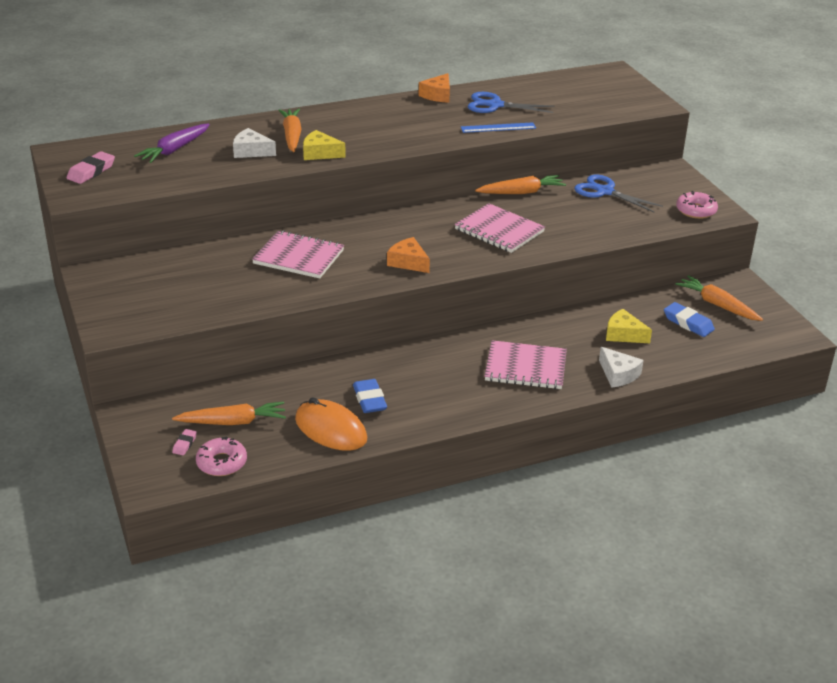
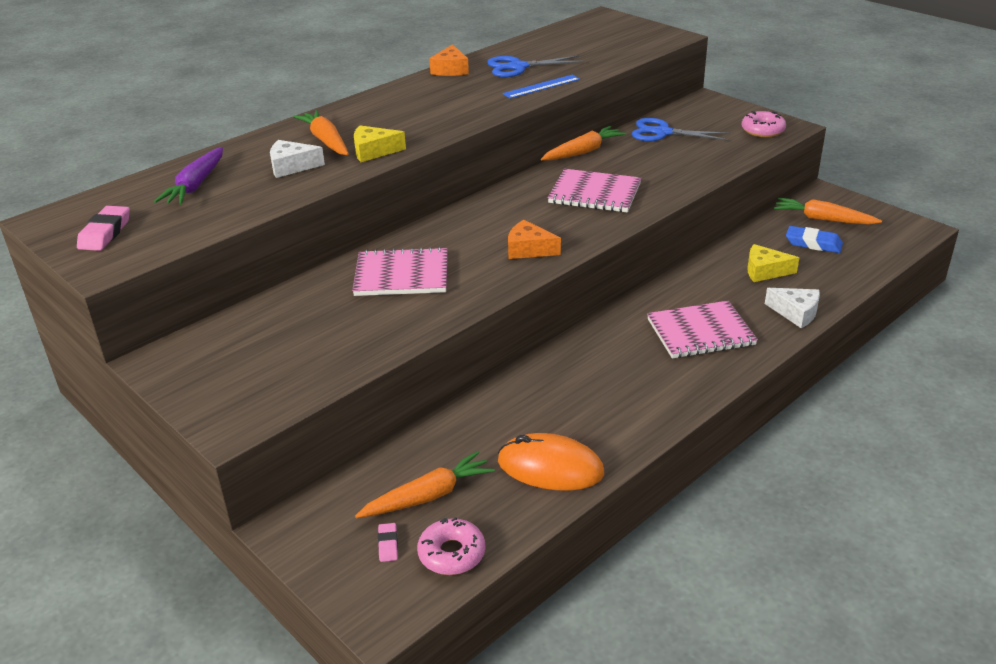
camera: 20 degrees left, 0 degrees up
blue eraser [353,379,387,413] -> none

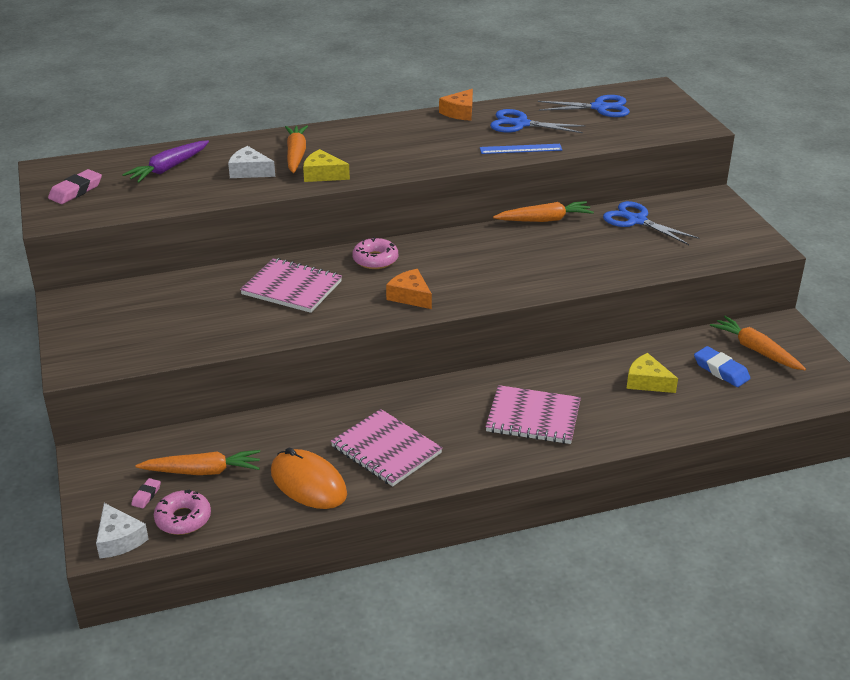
camera: 25 degrees right, 0 degrees up
pink notebook [548,169,641,213] -> pink notebook moved to [331,409,443,486]
pink donut [742,111,786,137] -> pink donut moved to [352,237,398,269]
white cheese [765,288,820,328] -> white cheese moved to [96,503,149,559]
none -> blue scissors [538,95,630,117]

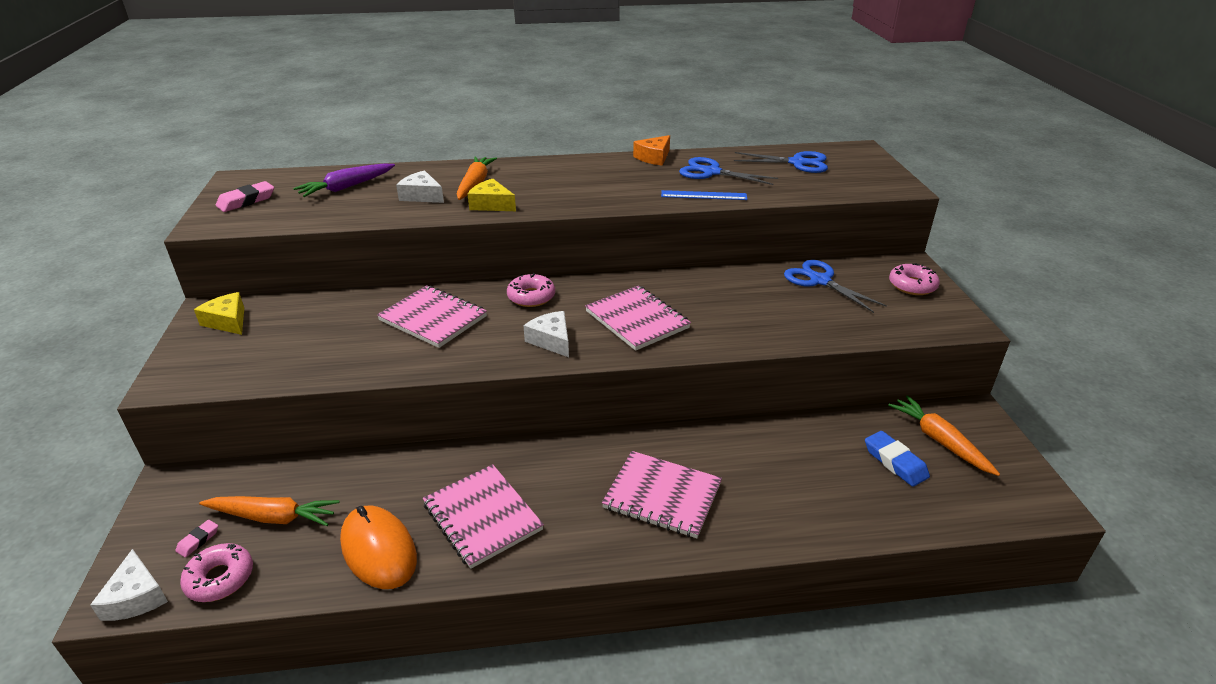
camera: 10 degrees right, 0 degrees up
orange cheese [386,269,432,309] -> white cheese [523,311,569,357]
orange carrot [493,201,594,222] -> none
yellow cheese [626,353,678,393] -> yellow cheese moved to [194,292,244,335]
none -> pink notebook [585,285,691,351]
none -> pink donut [889,263,940,295]

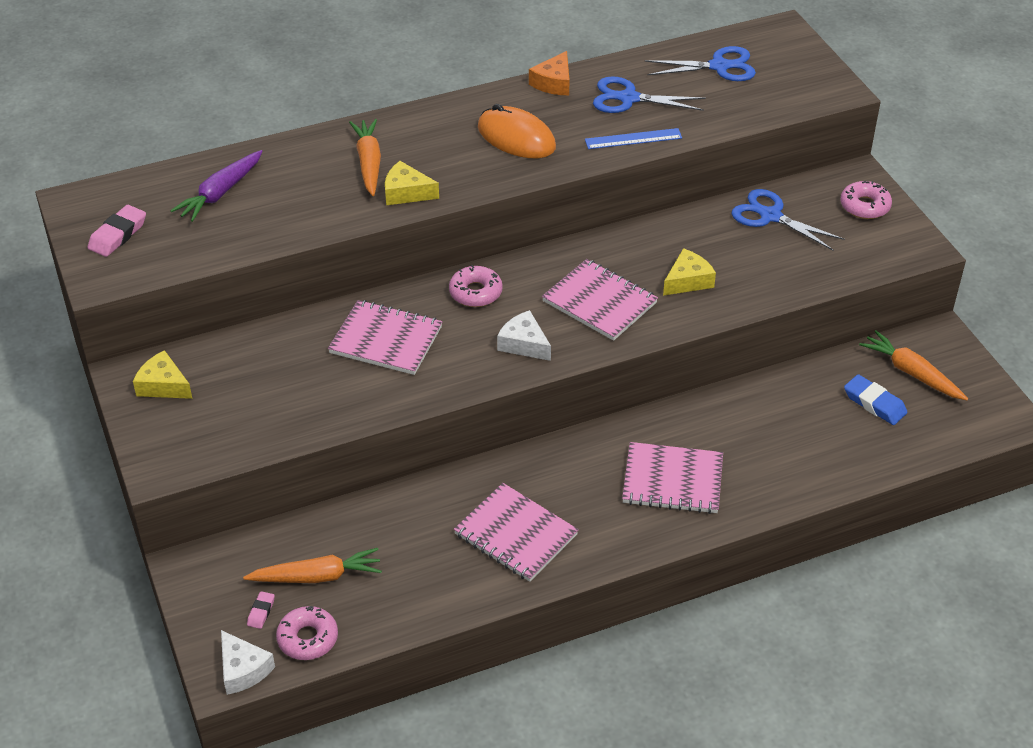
camera: 15 degrees left, 10 degrees up
orange mouse [340,506,417,589] -> orange mouse moved to [478,104,556,158]
white cheese [396,170,444,203] -> none
none -> yellow cheese [663,248,716,296]

